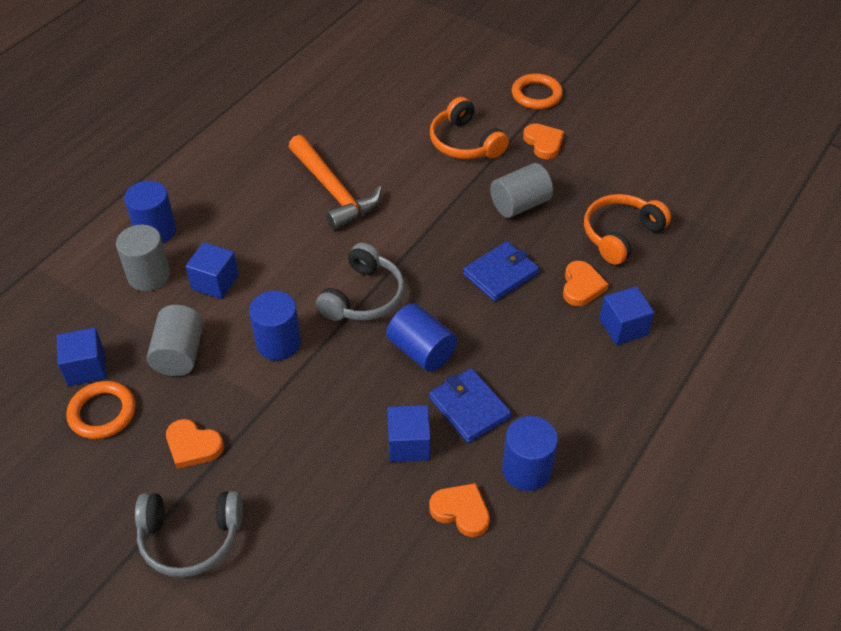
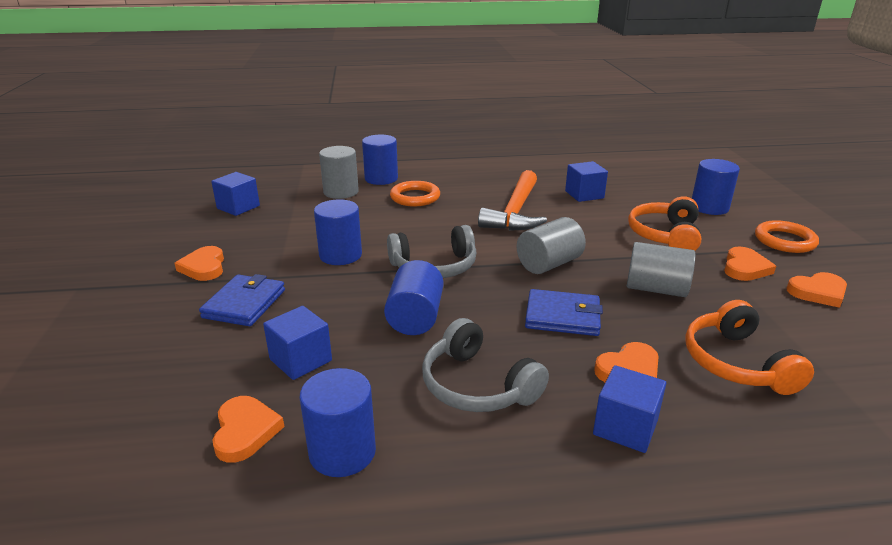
camera: 50 degrees right, 20 degrees down
orange ring [66,381,136,439] -> orange ring moved to [390,181,440,206]
grey headphones [135,491,243,577] -> grey headphones moved to [422,318,549,412]
grey cylinder [147,305,203,376] -> grey cylinder moved to [517,217,586,274]
blue cube [185,242,239,299] -> blue cube moved to [565,161,608,202]
blue wallet [429,368,511,443] -> blue wallet moved to [199,274,285,326]
orange headphones [584,194,671,265] -> orange headphones turned 105 degrees counterclockwise [685,300,814,395]
none -> blue cylinder [692,159,740,215]
none -> orange heart [786,272,847,308]

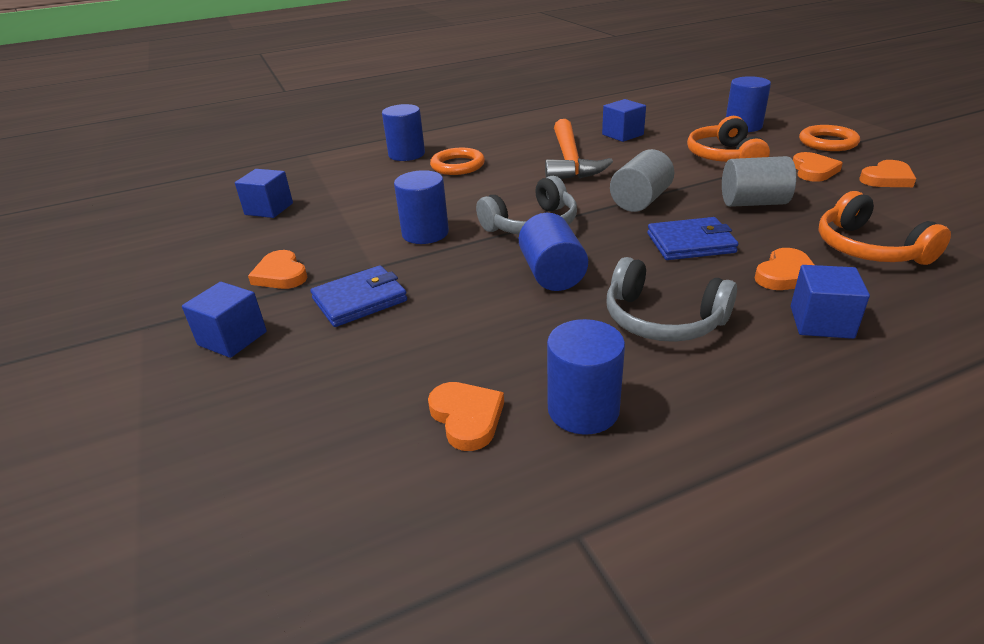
camera: 15 degrees left, 5 degrees up
blue wallet [199,274,285,326] -> blue wallet turned 60 degrees clockwise [310,265,407,327]
blue cube [263,306,332,380] -> blue cube moved to [182,282,267,358]
grey cylinder [319,146,359,199] -> none

